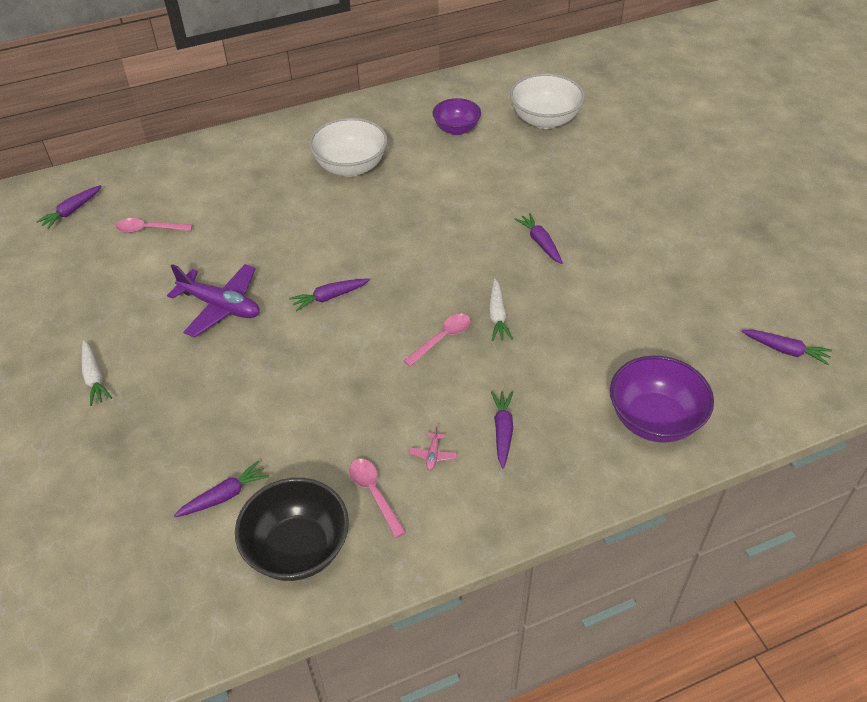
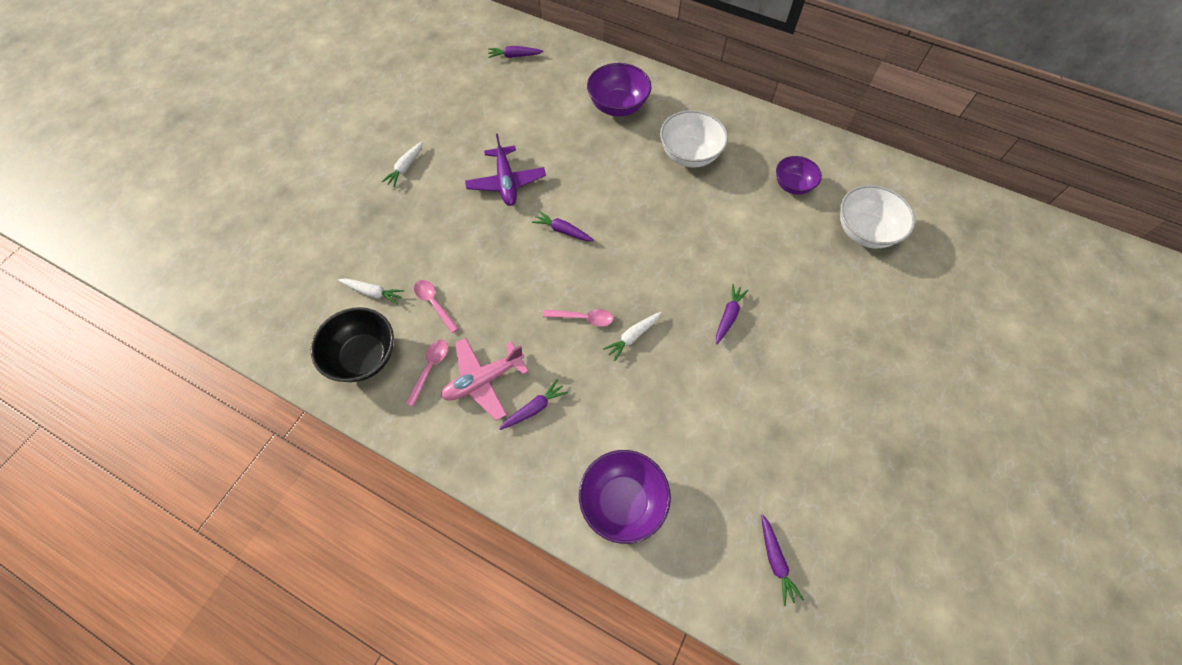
camera: 50 degrees right, 15 degrees up
pink spoon [116,218,192,233] -> pink spoon moved to [414,280,459,333]
purple carrot [174,461,269,517] -> white carrot [338,278,404,305]
pink plane [409,426,457,471] -> pink plane [441,338,529,420], size x2.49
none -> purple bowl [587,63,652,117]

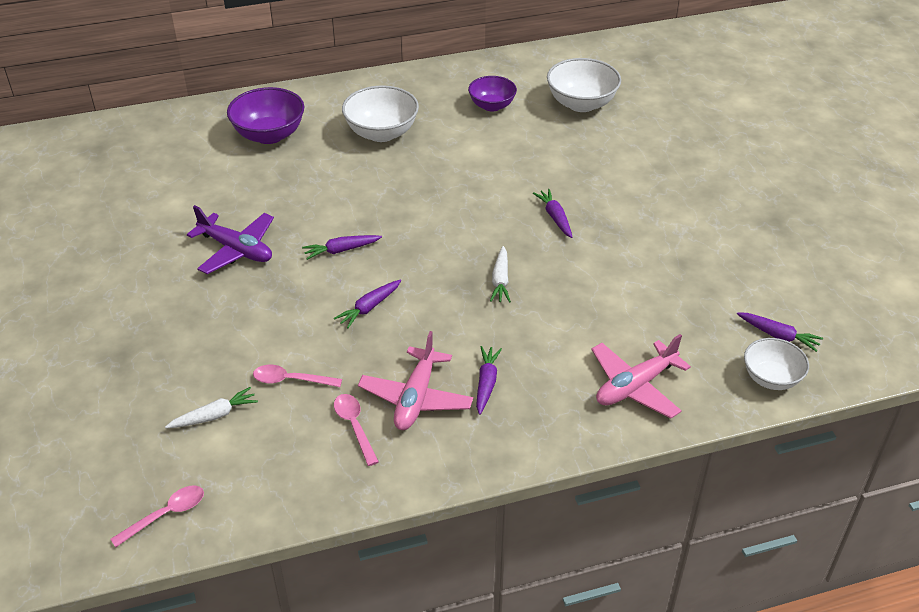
camera: 45 degrees left, 20 degrees down
black bowl [311,307,394,382] -> none
white carrot [382,141,423,187] -> none
purple carrot [488,46,544,58] -> purple carrot moved to [334,279,401,328]
pink spoon [543,309,613,327] -> pink spoon moved to [110,486,204,547]
purple bowl [579,450,671,544] -> pink plane [591,334,691,419]
none -> white bowl [744,338,809,390]

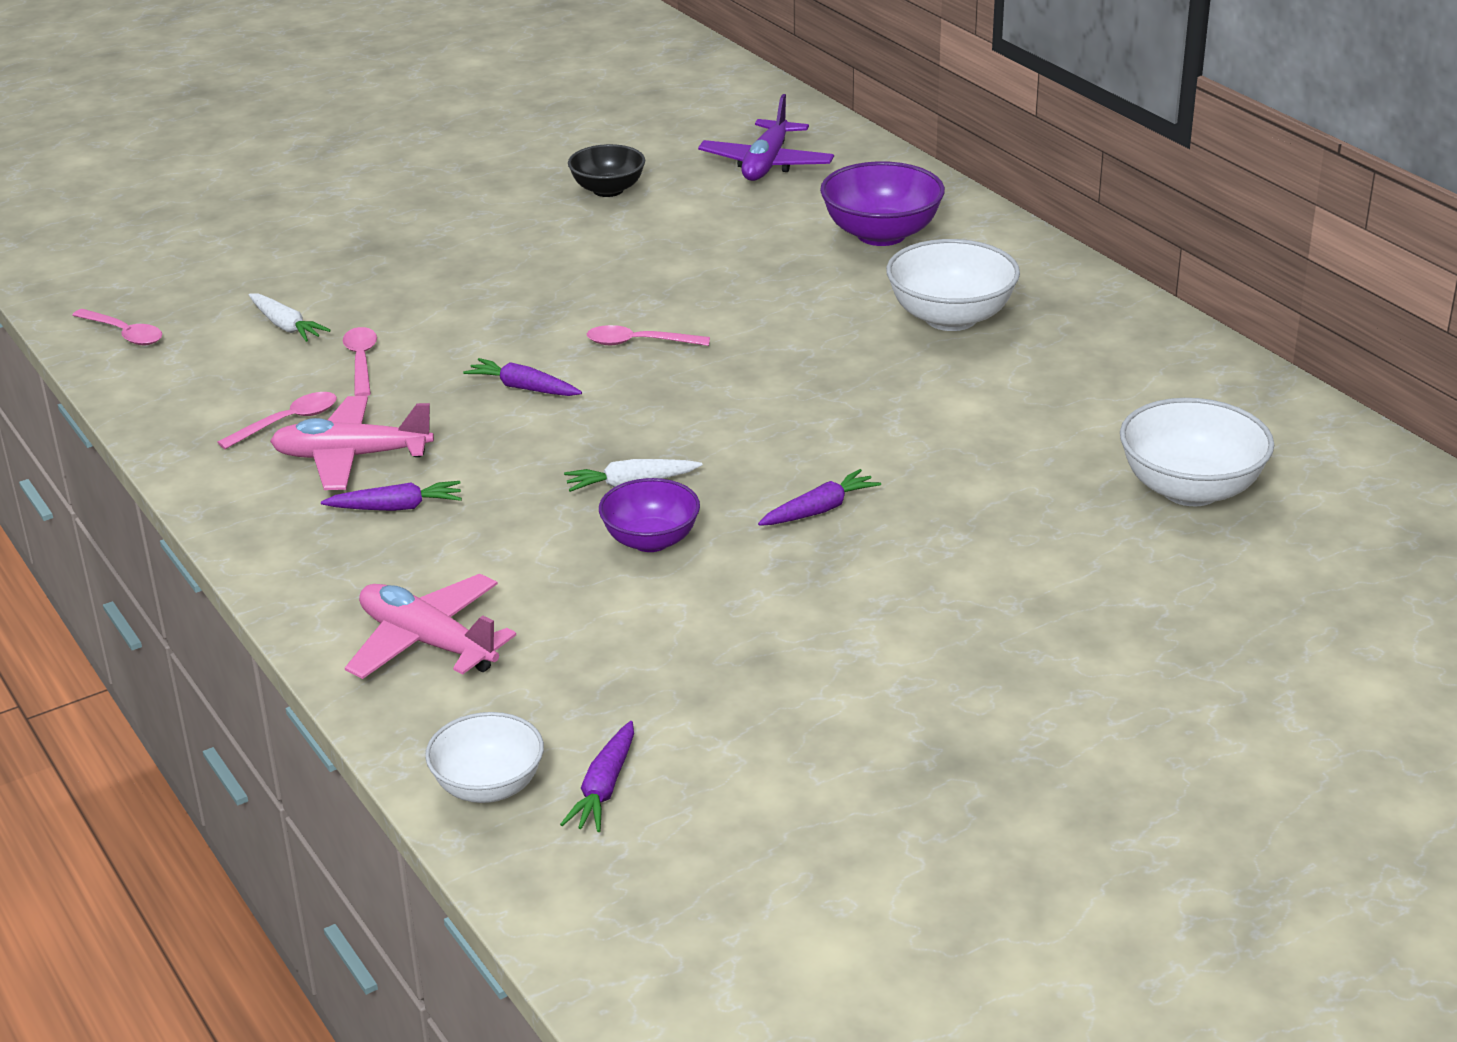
camera: 75 degrees right, 10 degrees down
purple plane [187,205,274,274] -> purple plane moved to [698,94,834,181]
purple carrot [302,235,382,260] -> pink spoon [587,325,710,346]
purple bowl [468,76,517,111] -> purple bowl moved to [599,478,700,552]
none -> black bowl [568,144,645,197]

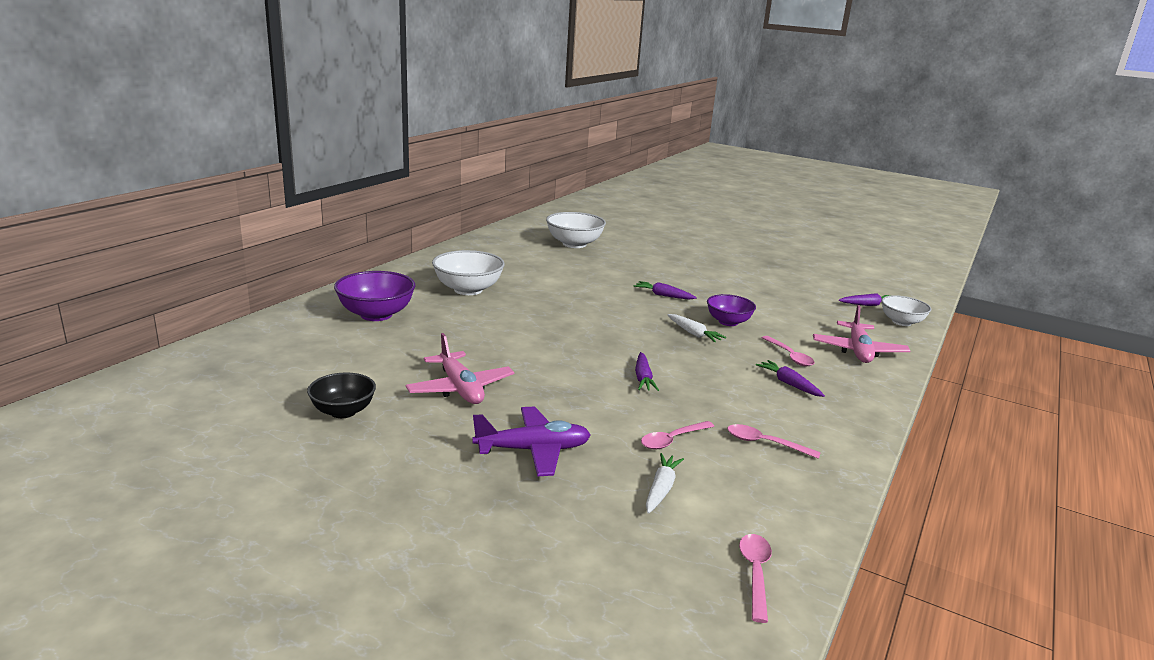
camera: 120 degrees left, 10 degrees down
pink plane [270,396,434,490] -> pink plane moved to [405,333,514,404]
pink spoon [587,325,710,346] -> pink spoon moved to [762,336,815,366]
purple plane [698,94,834,181] -> purple plane moved to [472,407,591,476]

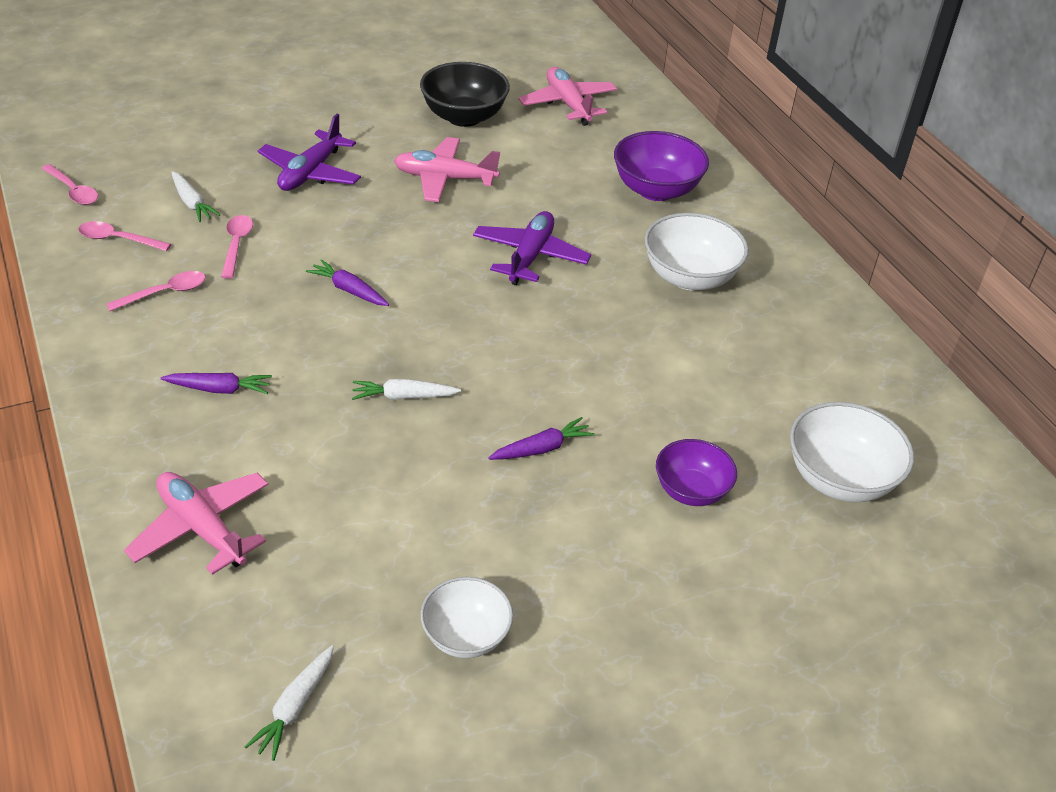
camera: 125 degrees right, 20 degrees up
black bowl [307,372,376,418] -> black bowl [420,62,510,127], size x1.52
purple bowl [707,294,756,326] -> purple bowl moved to [656,439,737,506]
pink spoon [762,336,815,366] -> pink spoon moved to [78,221,171,251]
purple carrot [839,293,891,306] -> white carrot [244,645,334,761]
white bowl [882,295,931,326] -> white bowl moved to [420,577,513,658]
none -> purple plane [473,211,591,285]
none -> pink plane [519,67,617,126]

